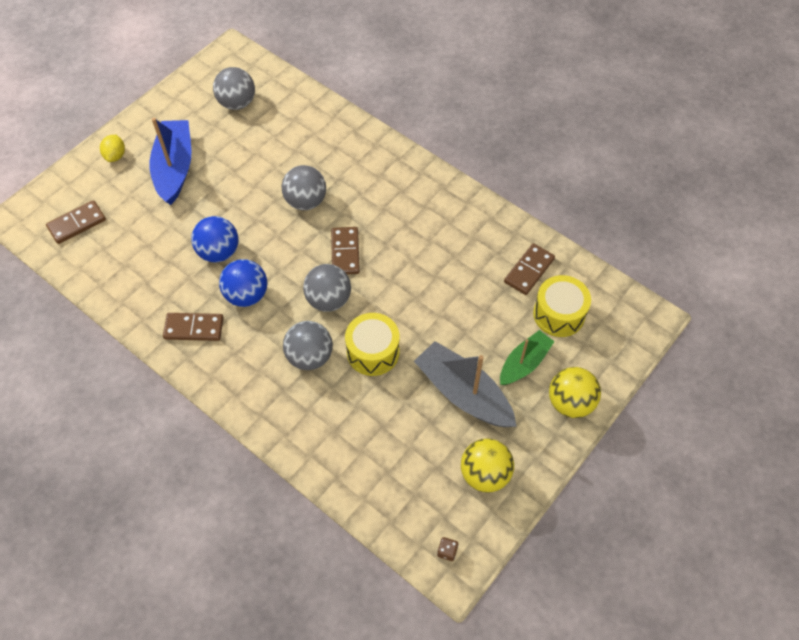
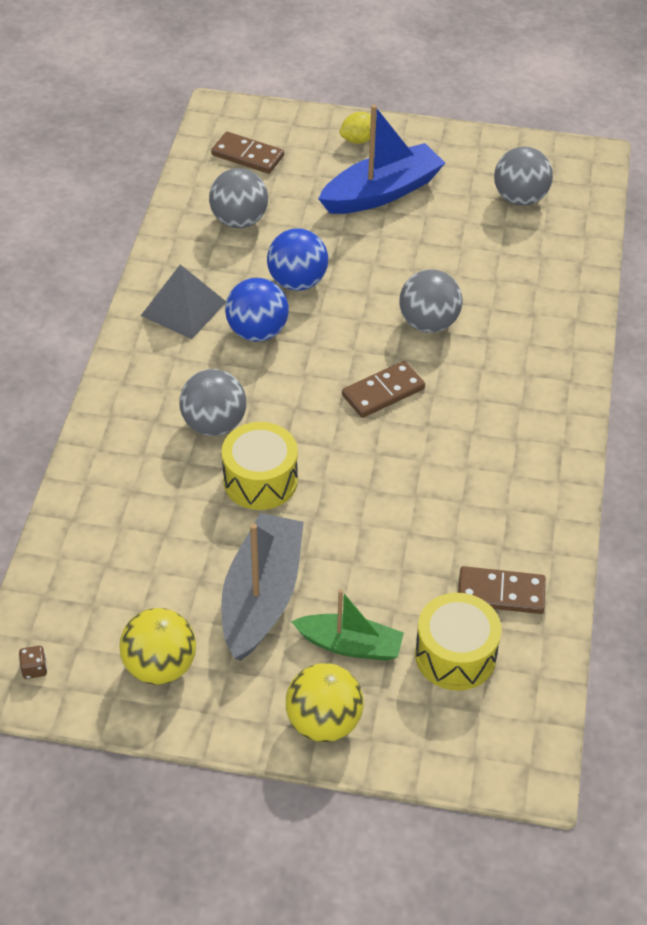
camera: 60 degrees right, 10 degrees down
brown domino [163,313,224,341] -> grey pyramid [141,264,226,339]
grey ball [303,264,351,312] -> grey ball moved to [209,168,268,228]

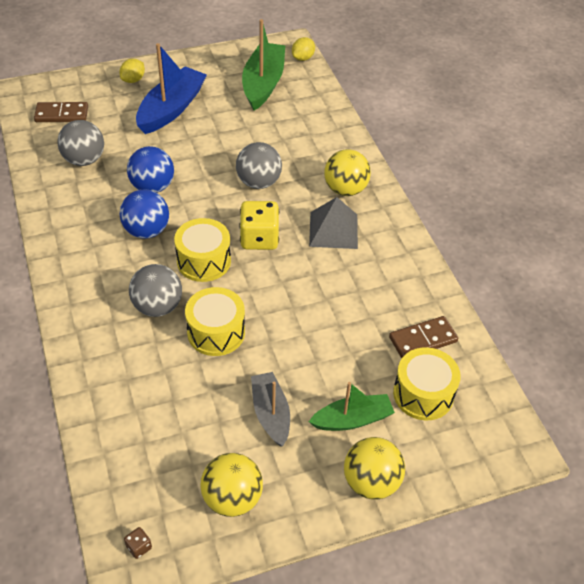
camera: 30 degrees left, 0 degrees up
grey pyramid [141,264,226,339] -> grey pyramid moved to [309,197,358,249]
grey boat [221,513,304,661] -> grey boat [251,372,290,447], size x0.63
brown domino [342,361,425,418] -> yellow dice [239,201,279,250]
grey ball [494,147,553,206] -> green boat [242,19,285,110]
none -> yellow drum [174,218,231,282]
none -> yellow lemon [292,37,315,61]
none -> yellow ball [324,149,371,196]

